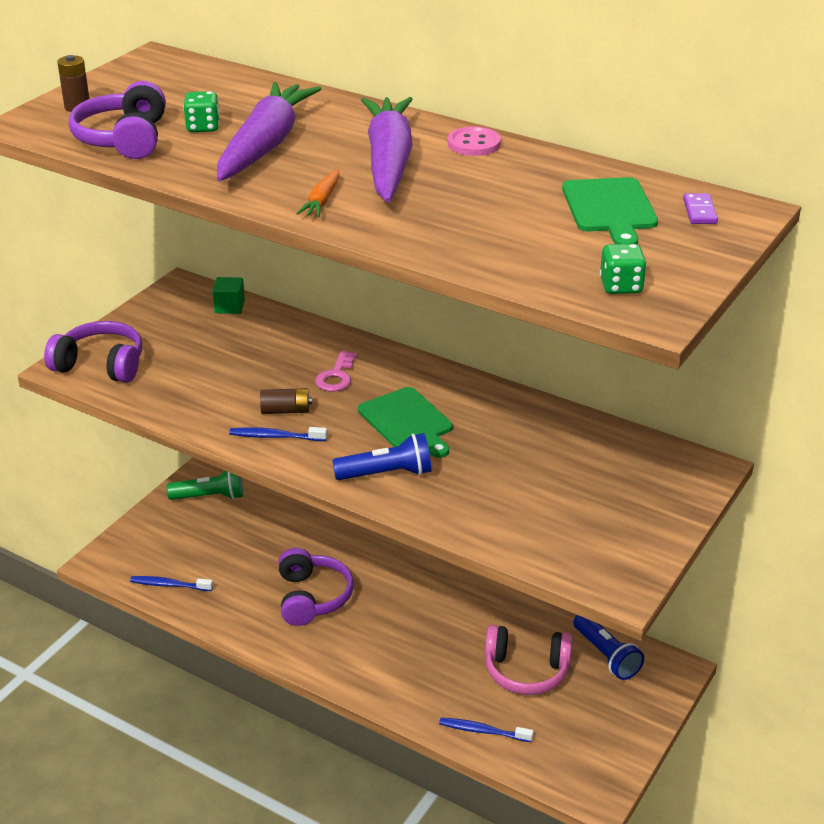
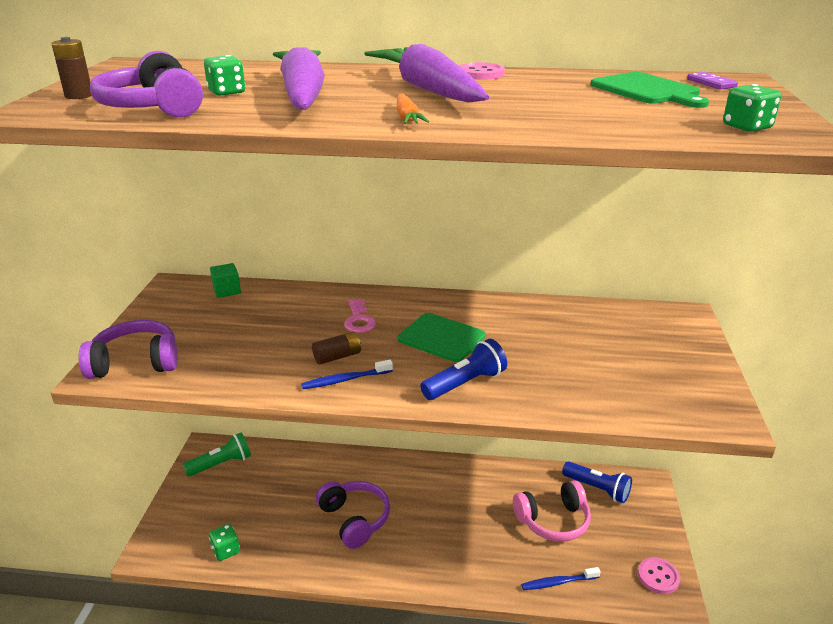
camera: 25 degrees left, 5 degrees down
blue toothbrush [130,576,213,591] -> green dice [209,524,240,561]
none -> pink button [638,557,680,594]

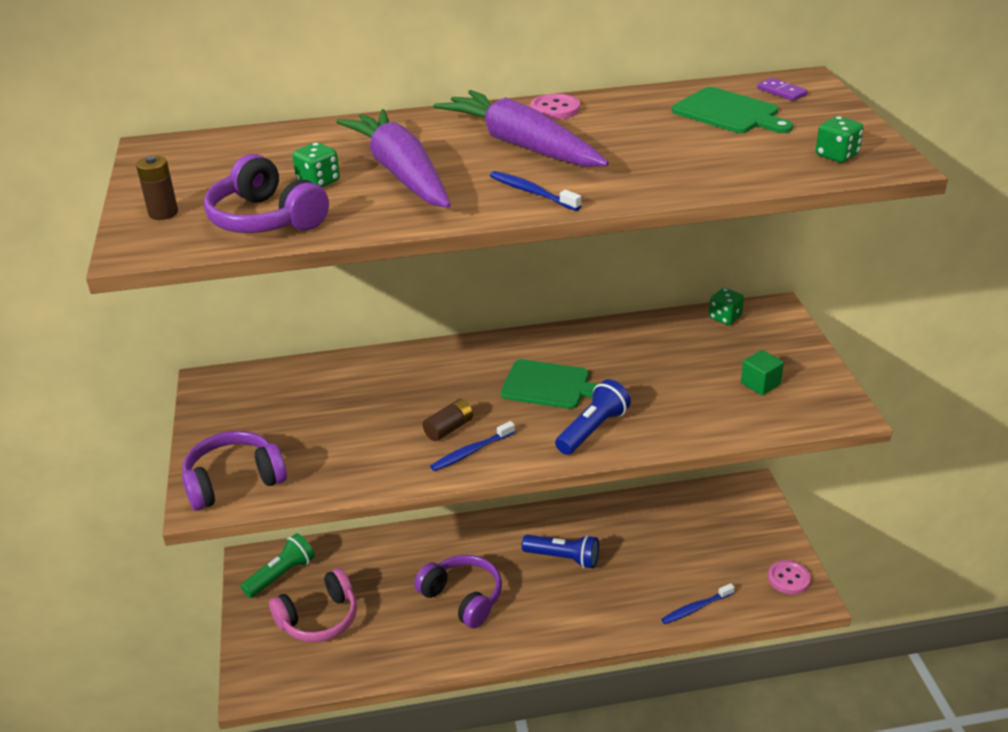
camera: 15 degrees left, 5 degrees up
green dice [209,524,240,561] -> green dice moved to [709,288,744,325]
green cube [210,263,241,298] -> green cube moved to [741,350,784,395]
pink key [344,299,376,333] -> none
orange carrot [397,94,429,124] -> blue toothbrush [490,171,581,211]
pink headphones [513,480,591,542] -> pink headphones moved to [269,568,357,642]
blue flashlight [562,462,632,503] -> blue flashlight moved to [522,535,599,569]

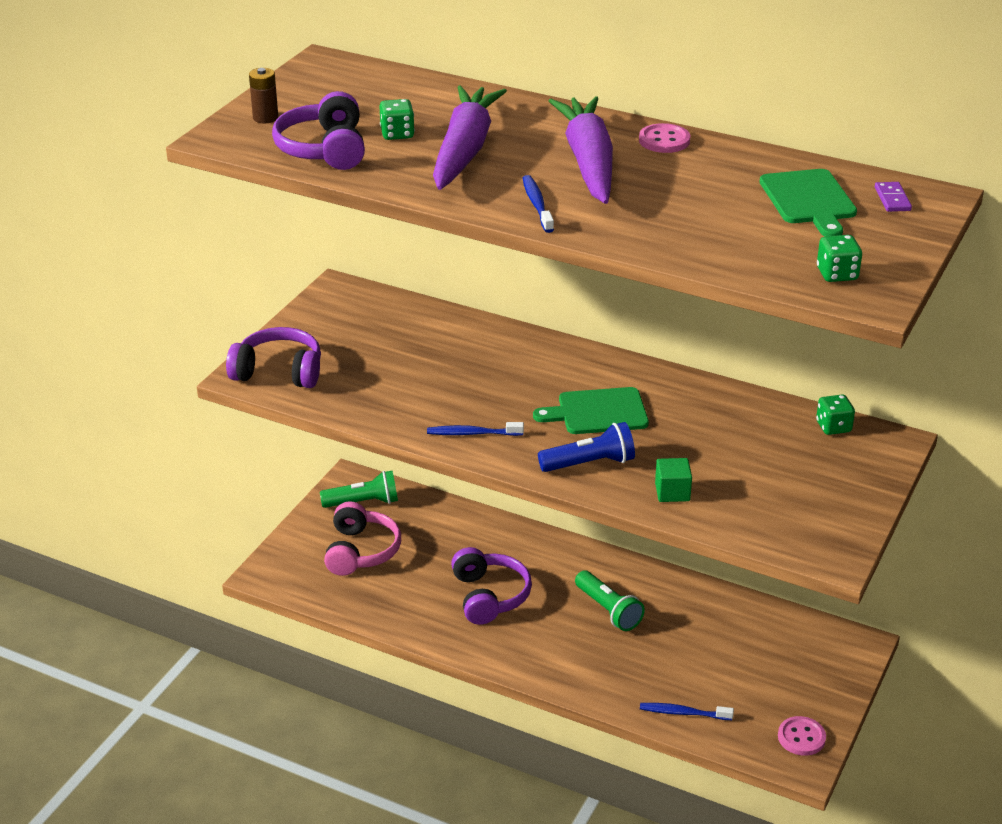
camera: 35 degrees right, 0 degrees up
pink headphones [269,568,357,642] -> pink headphones turned 90 degrees counterclockwise [324,501,401,576]
brown battery [423,399,473,441] -> none
green cutting board [501,359,598,409] -> green cutting board turned 120 degrees clockwise [533,387,649,434]
blue flashlight [522,535,599,569] -> green flashlight [575,570,645,631]
green cube [741,350,784,395] -> green cube moved to [655,458,692,502]

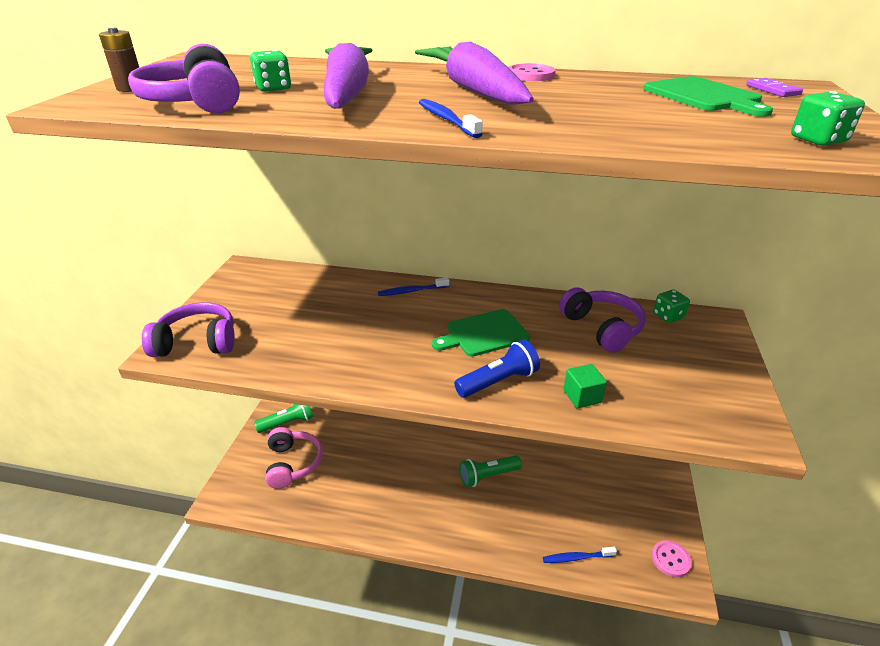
camera: 15 degrees left, 0 degrees up
blue toothbrush [427,422,524,436] -> blue toothbrush moved to [378,277,449,296]
purple headphones [451,547,532,625] -> purple headphones moved to [559,287,646,353]
green flashlight [575,570,645,631] -> green flashlight turned 120 degrees clockwise [459,455,522,487]

